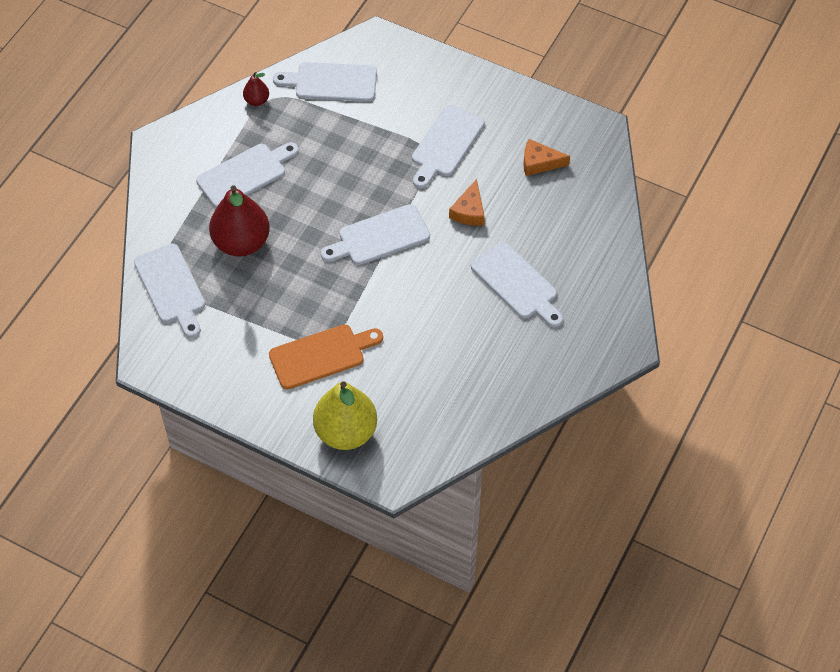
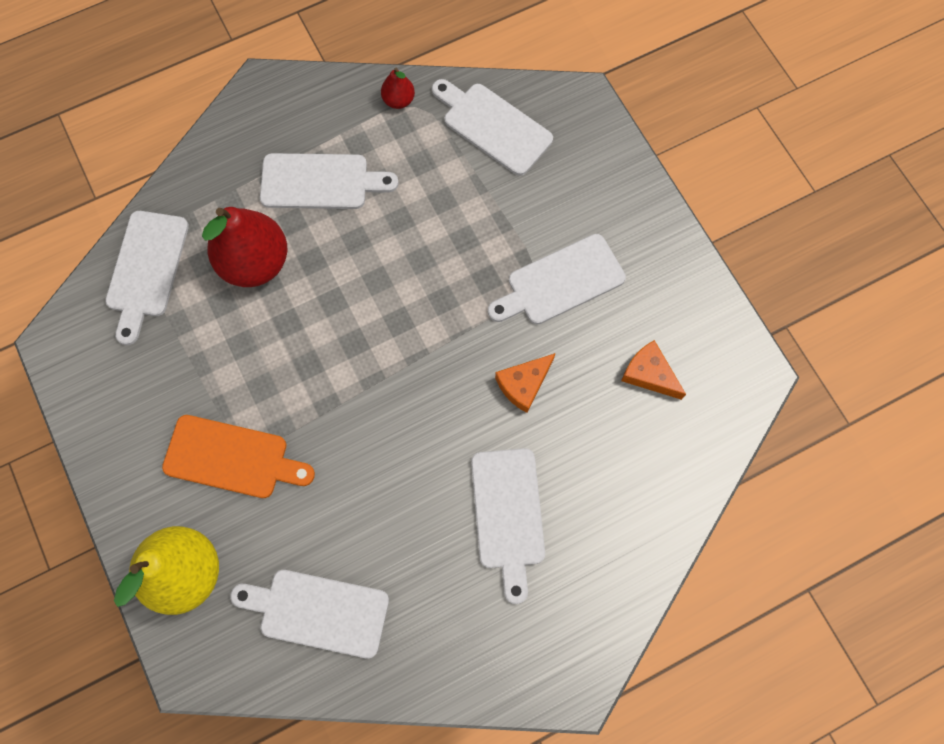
camera: 35 degrees right, 15 degrees up
white cutting board [321,204,430,265] -> white cutting board moved to [230,570,389,658]

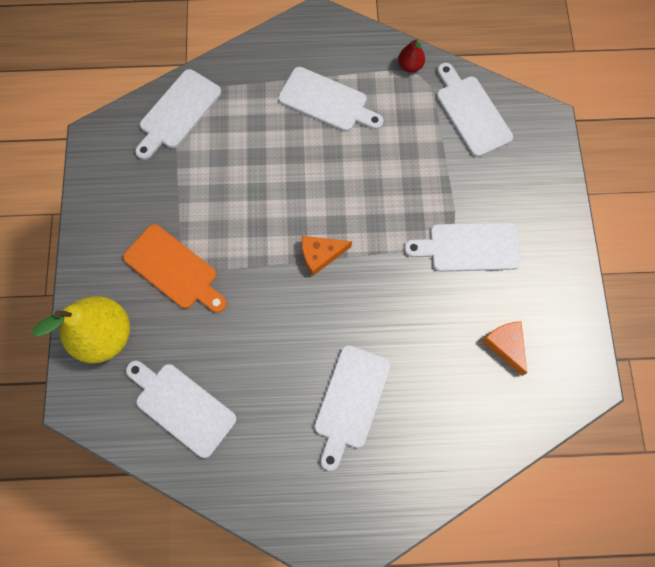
camera: 25 degrees right, 0 degrees up
red pear [202,207,287,287] -> none
orange cheese [495,353,556,413] -> orange cheese moved to [302,236,352,276]

